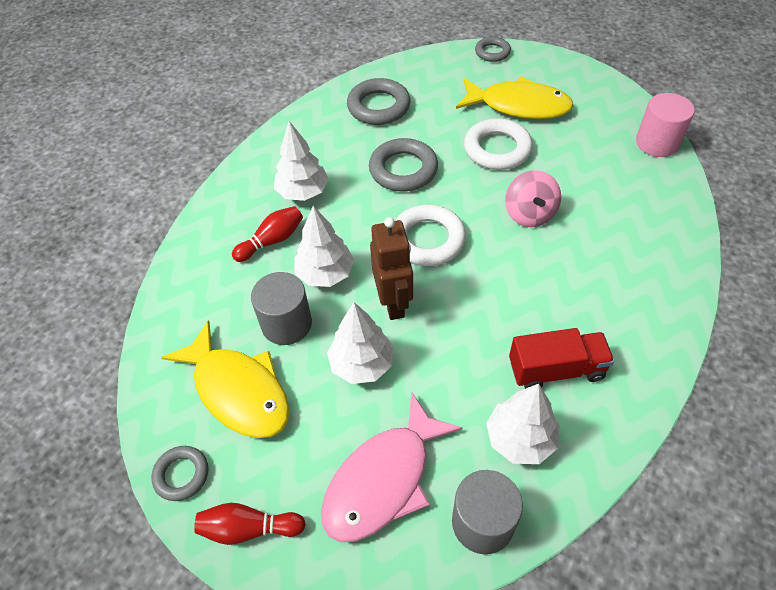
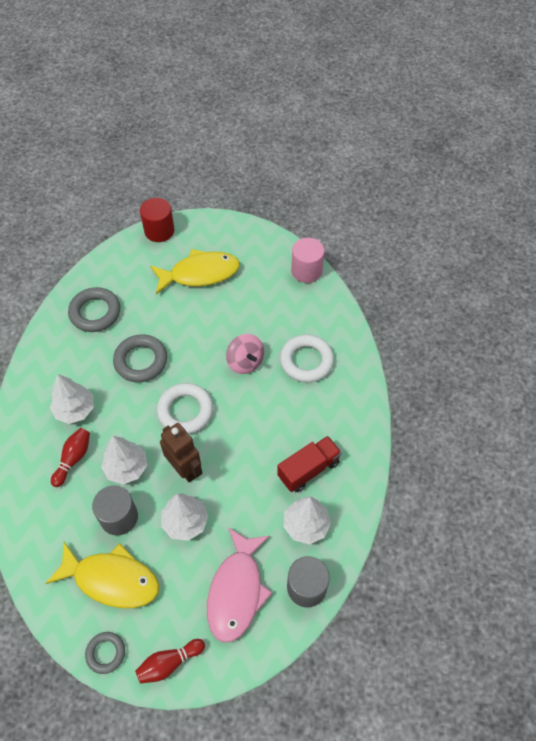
camera: 30 degrees left, 5 degrees up
white ring [464,118,533,170] -> white ring moved to [280,334,334,383]
grey ring [475,37,511,62] -> red cylinder [140,198,175,242]

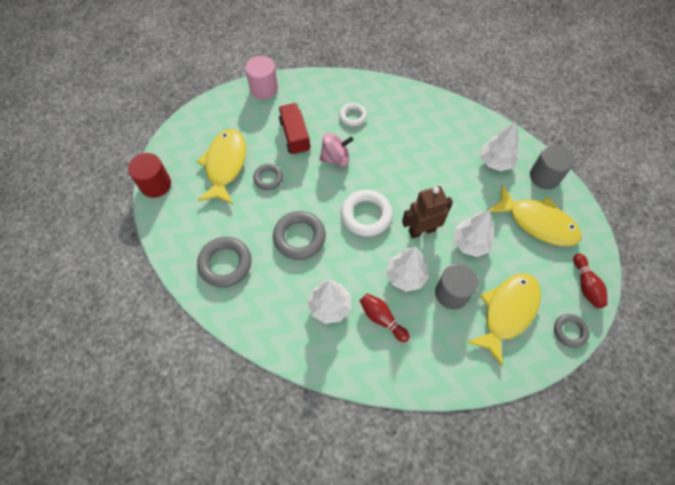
camera: 70 degrees left, 5 degrees up
pink fish [207,527,272,643] -> yellow fish [489,185,582,246]
red truck [277,436,342,492] -> red truck moved to [279,103,311,155]
white ring [280,334,334,383] -> white ring [339,103,367,127], size x0.60
none -> grey ring [253,164,283,190]

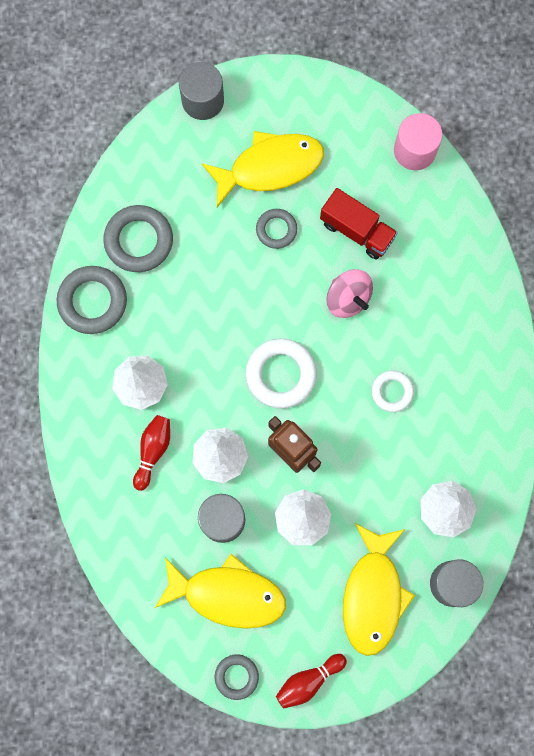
camera: 65 degrees right, 15 degrees up
red cylinder [128,153,171,198] -> grey cylinder [179,62,224,120]
grey ring [273,211,326,260] -> grey ring moved to [57,266,127,334]
red truck [279,103,311,155] -> red truck turned 75 degrees clockwise [320,188,398,260]
white ring [339,103,367,127] -> white ring moved to [371,370,414,412]

